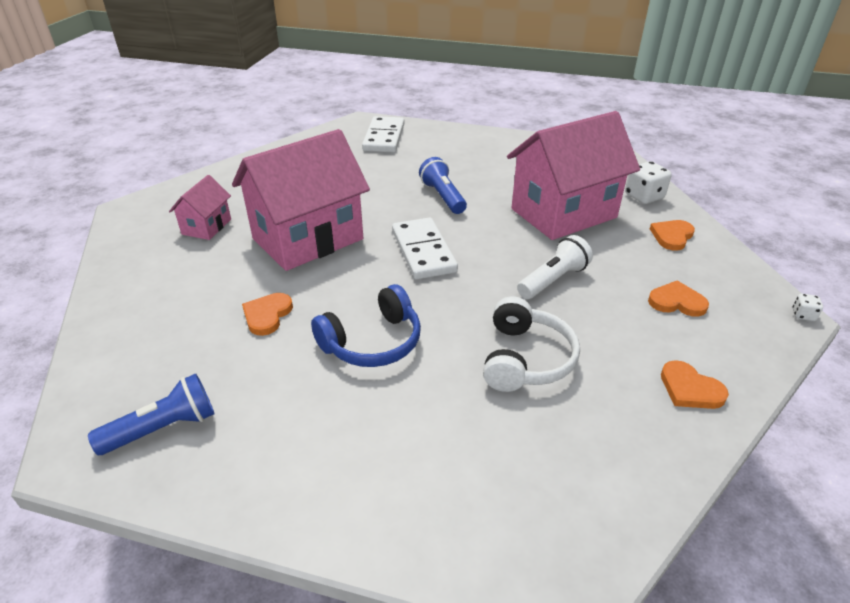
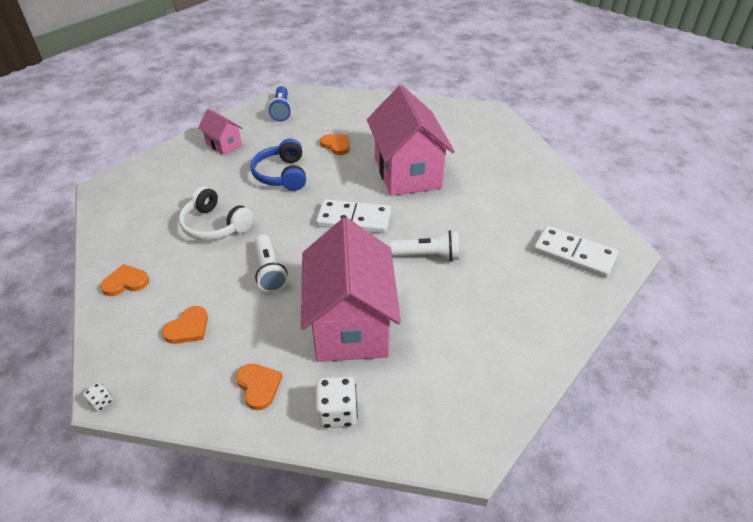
camera: 115 degrees right, 5 degrees up
pink house [169,175,231,240] -> pink house moved to [198,109,242,155]
blue flashlight [419,157,467,214] -> white flashlight [390,231,459,261]

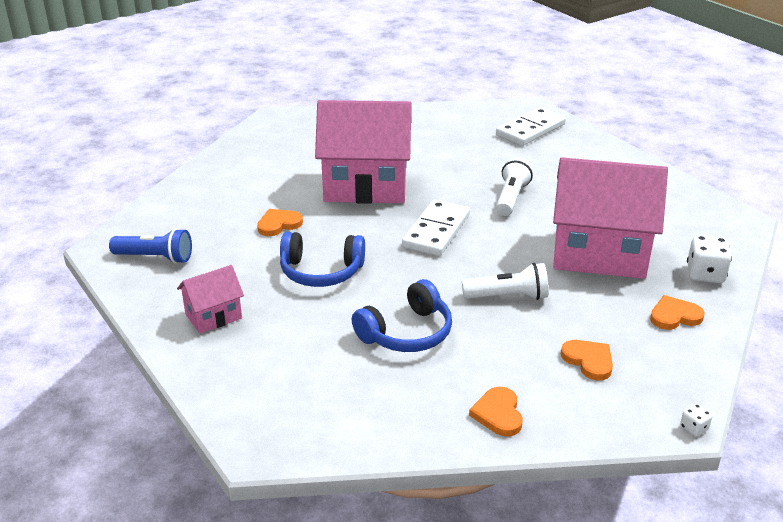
camera: 75 degrees left, 10 degrees down
white headphones [179,186,254,241] -> blue headphones [352,279,452,352]

